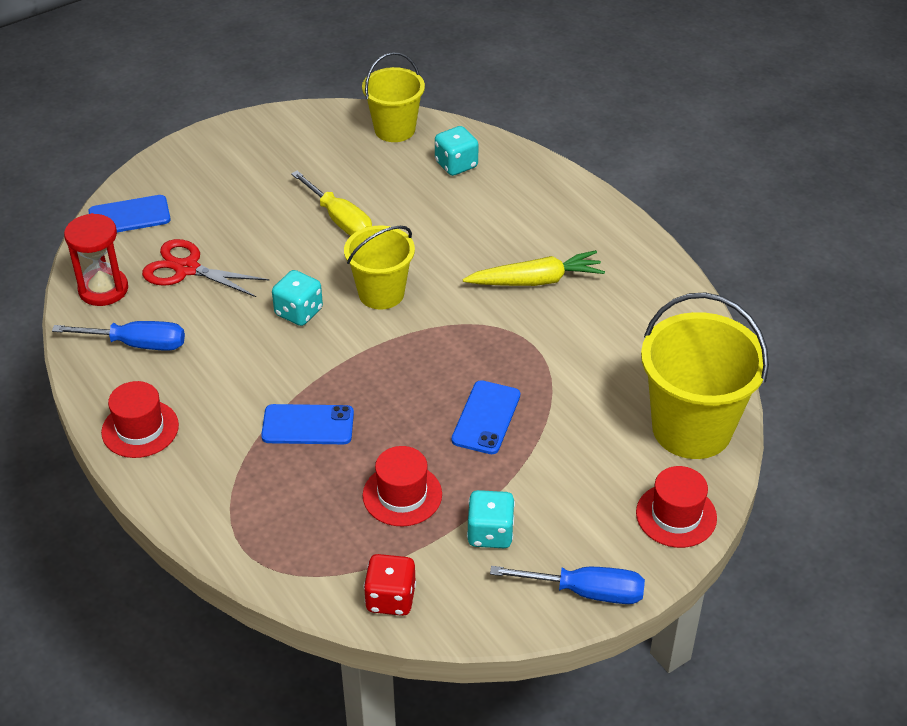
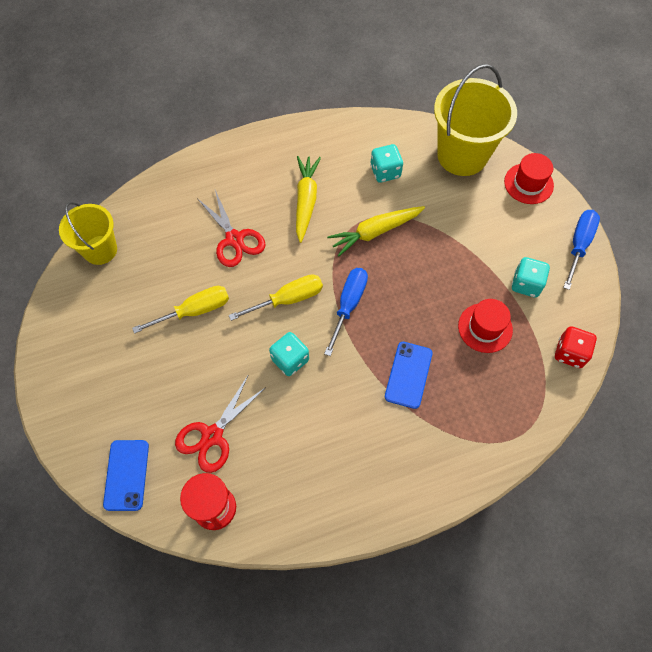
camera: 75 degrees left, 20 degrees up
blue screwdriver [52,321,185,351] -> blue screwdriver moved to [324,268,368,356]
red hat [101,381,179,458] -> none
yellow bucket [344,225,415,309] -> yellow screwdriver [229,274,323,321]
turquoise dice [435,126,479,176] -> turquoise dice moved to [370,144,403,183]
blue phone [451,380,520,454] -> none
none -> red scissors [197,190,266,267]
none -> yellow carrot [327,206,425,256]

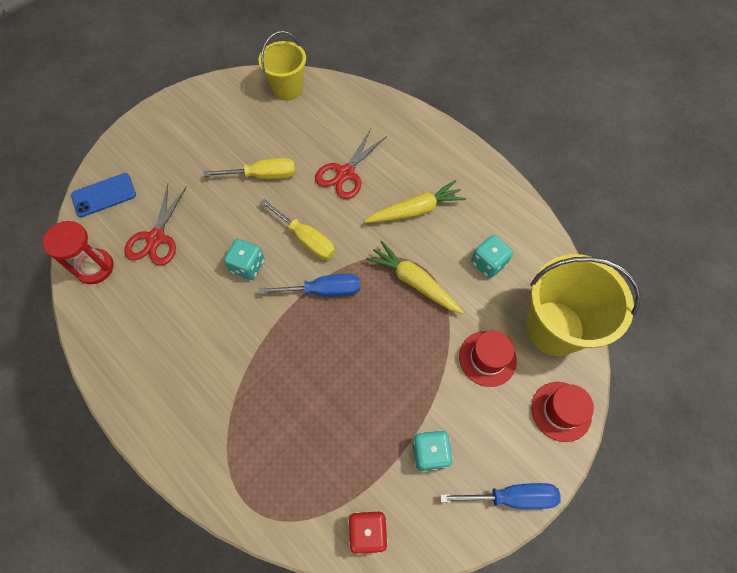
camera: 65 degrees right, 0 degrees up
yellow screwdriver [132,286,229,334] -> yellow screwdriver turned 45 degrees counterclockwise [203,158,295,179]
red scissors [175,374,266,473] -> red scissors turned 90 degrees counterclockwise [124,184,187,265]
blue phone [385,342,433,409] -> none
red hat [458,299,513,353] -> red hat moved to [459,330,517,387]

